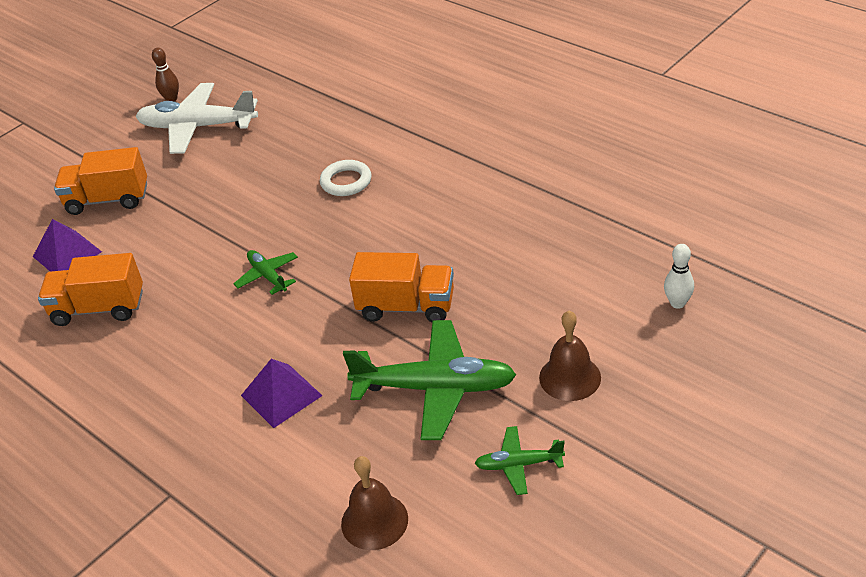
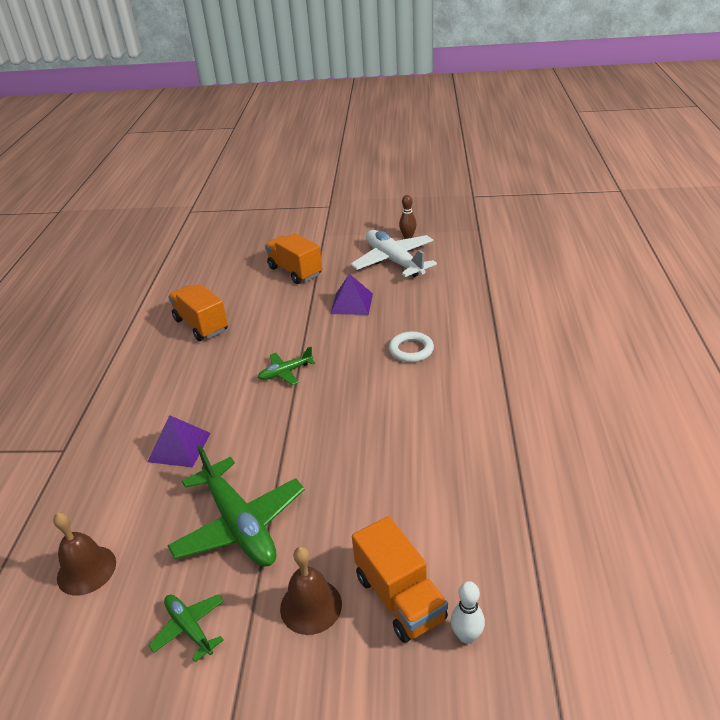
camera: 50 degrees right, 5 degrees down
purple pyramid [33,219,102,272] -> purple pyramid moved to [330,274,373,315]
green plane [233,250,298,295] -> green plane turned 135 degrees counterclockwise [258,347,315,385]
orange truck [349,252,454,322] -> orange truck moved to [352,516,448,643]

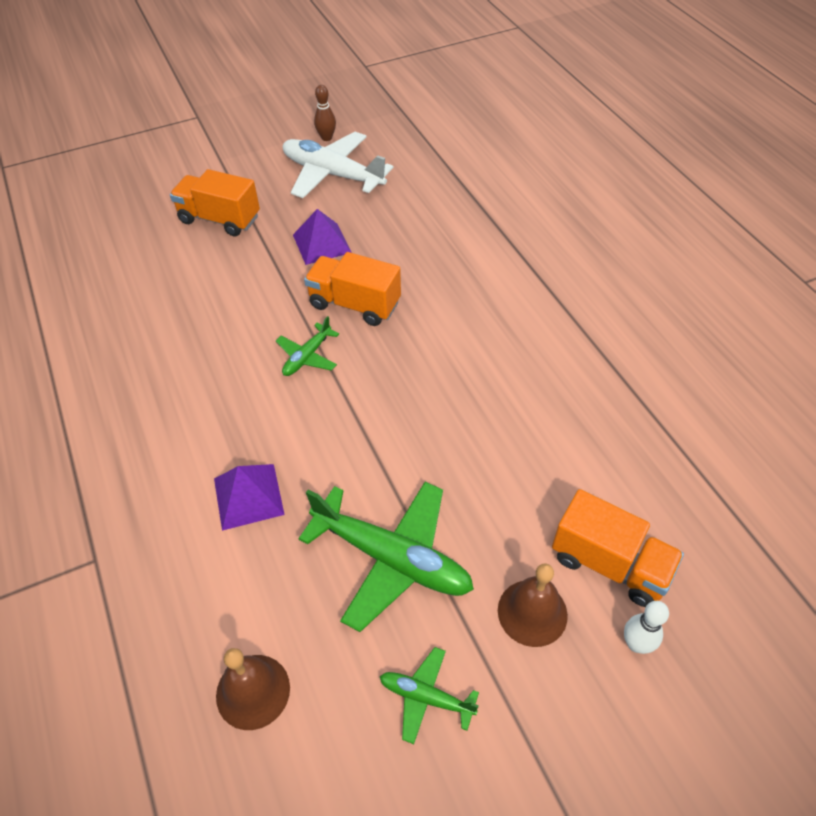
camera: 30 degrees left, 15 degrees up
orange truck [168,284,228,341] -> orange truck moved to [304,252,401,326]
white ring [389,331,434,362] -> none
white bowling pin [451,581,485,644] -> white bowling pin moved to [624,601,669,654]

